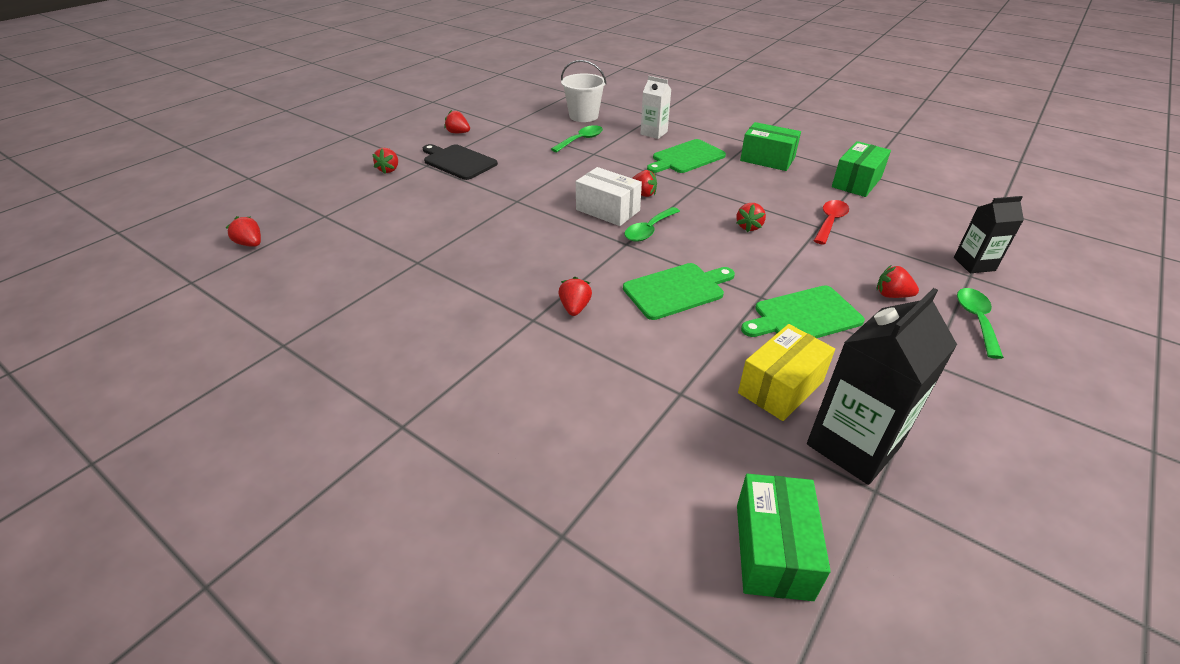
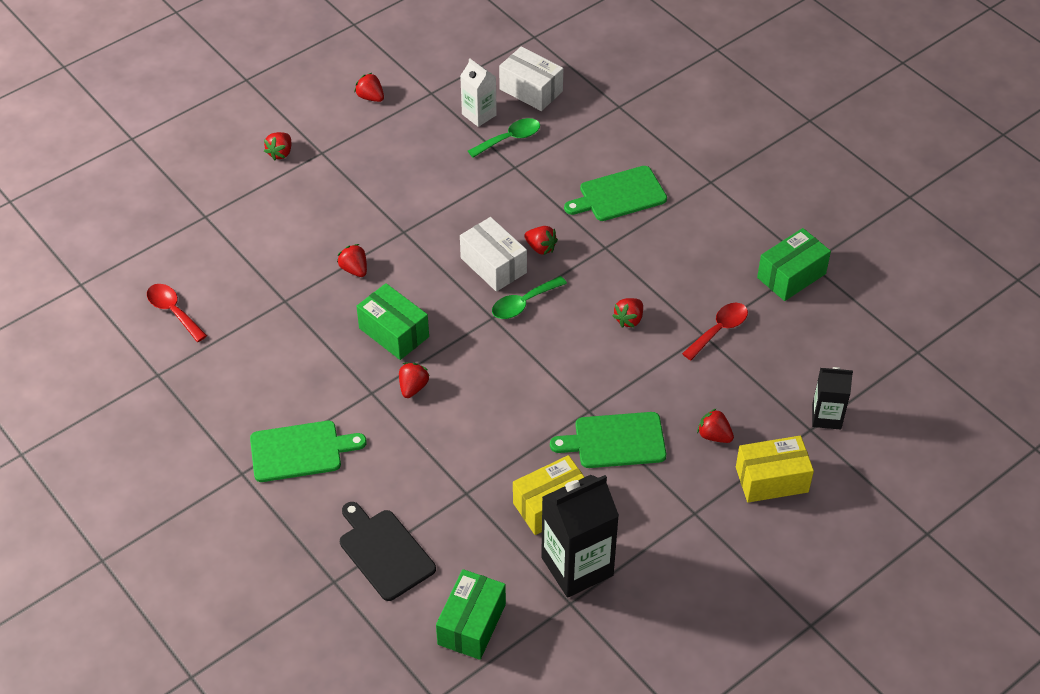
camera: 15 degrees right, 10 degrees up
red strawberry [226,216,261,247] -> red strawberry moved to [337,244,367,277]
black cutting board [423,144,498,180] -> black cutting board moved to [340,502,436,601]
white bucket [561,60,607,122] -> white box [499,46,563,111]
green cutting board [623,263,735,320] -> green cutting board moved to [250,421,367,482]
white carton [641,76,671,139] -> white carton moved to [460,58,497,127]
green box [740,122,801,171] -> green box moved to [356,283,429,360]
green spoon [957,288,1004,359] -> yellow box [736,436,814,503]
none -> red spoon [147,284,207,342]

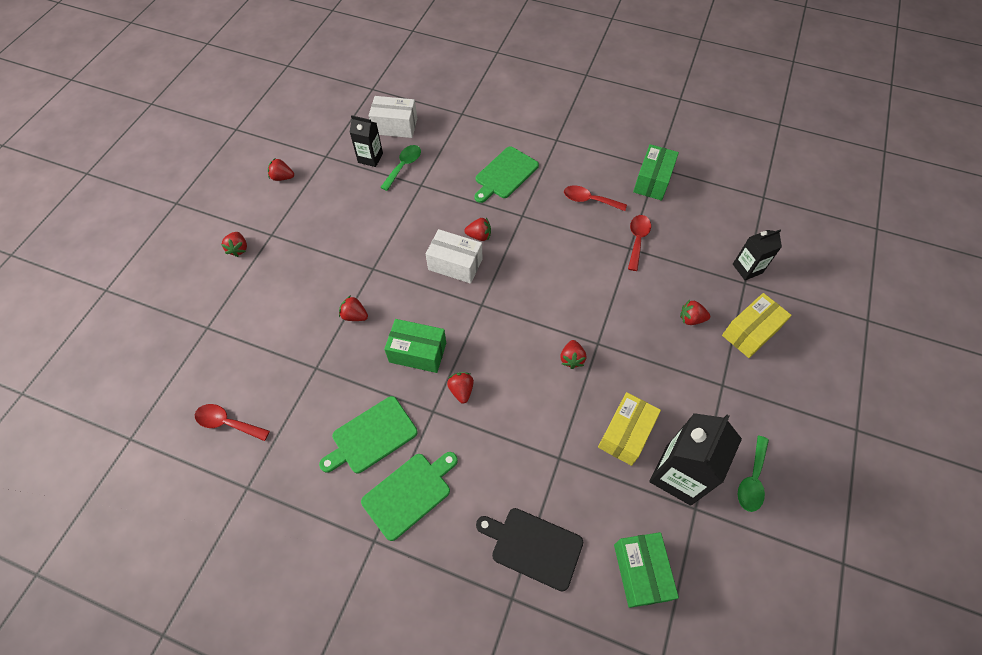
camera: 30 degrees left, 10 degrees up
white carton [460,58,497,127] -> black carton [350,115,383,167]
green spoon [492,276,567,319] -> green spoon moved to [738,436,769,512]
green cutting board [550,412,666,468] -> green cutting board moved to [319,396,418,473]
red strawberry [612,298,643,328] -> red strawberry moved to [560,340,586,369]
none -> red spoon [564,185,627,211]

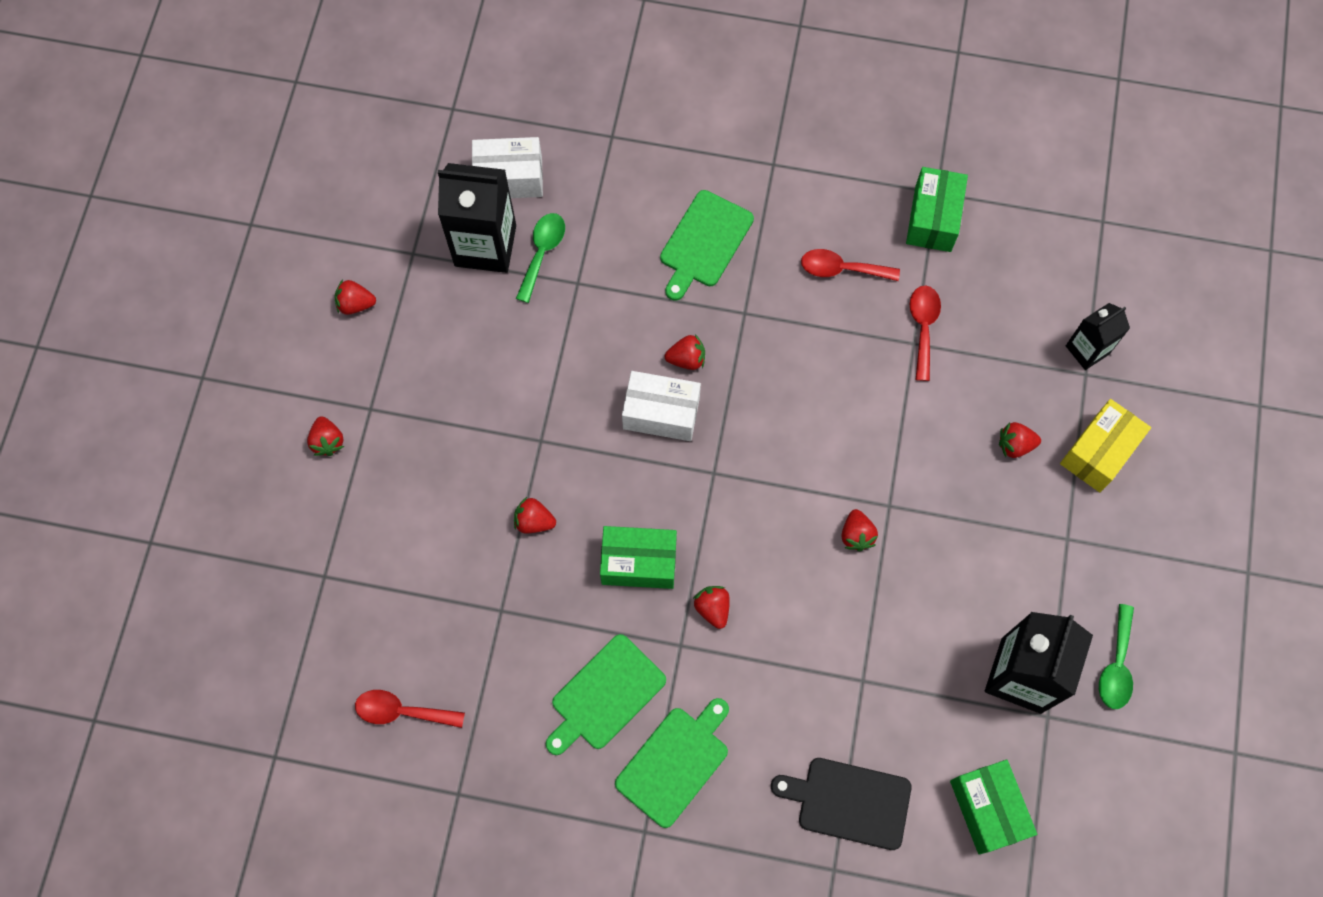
camera: 10 degrees left, 10 degrees up
black carton [350,115,383,167] -> black carton [438,163,516,273], size x1.74
yellow box [598,392,661,466] -> none

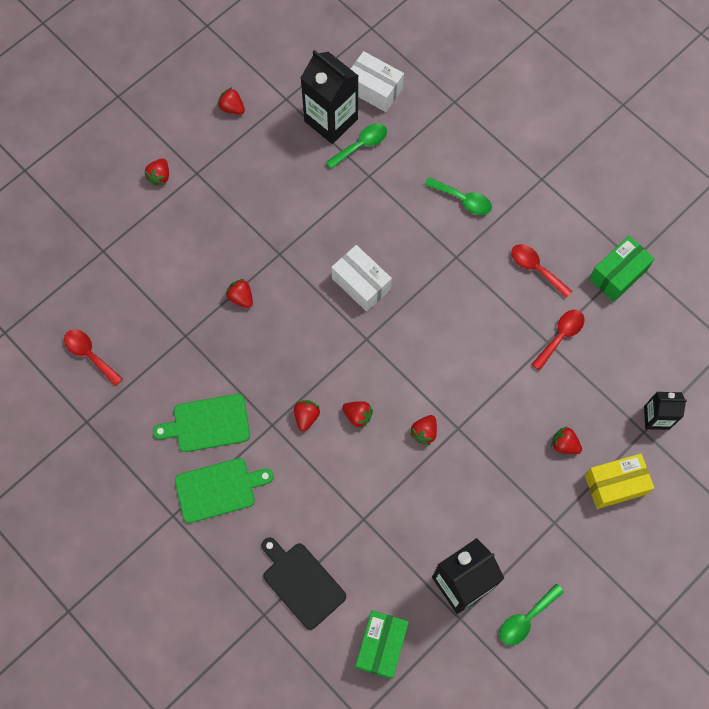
camera: 35 degrees right, 0 degrees up
green box [600,526,677,589] -> none
green cutting board [660,190,754,301] -> green spoon [425,177,492,215]
red strawberry [665,334,705,370] -> red strawberry moved to [342,401,373,428]

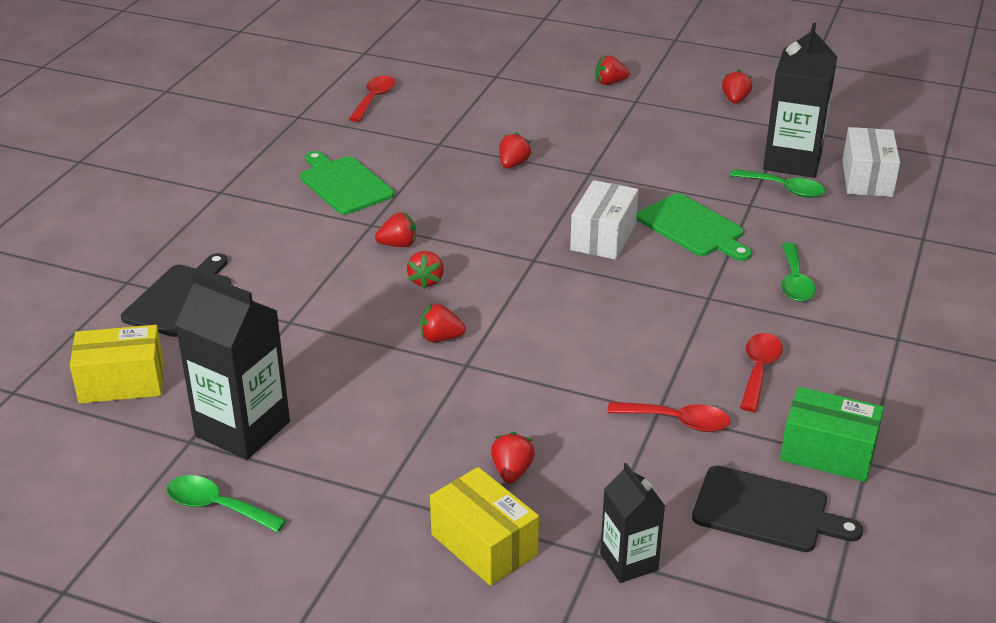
camera: 65 degrees right, 35 degrees down
green cutting board [175,458,274,523] -> green cutting board moved to [636,194,752,261]
green box [356,610,409,679] -> yellow box [70,325,164,404]
none -> black cutting board [692,465,863,552]

